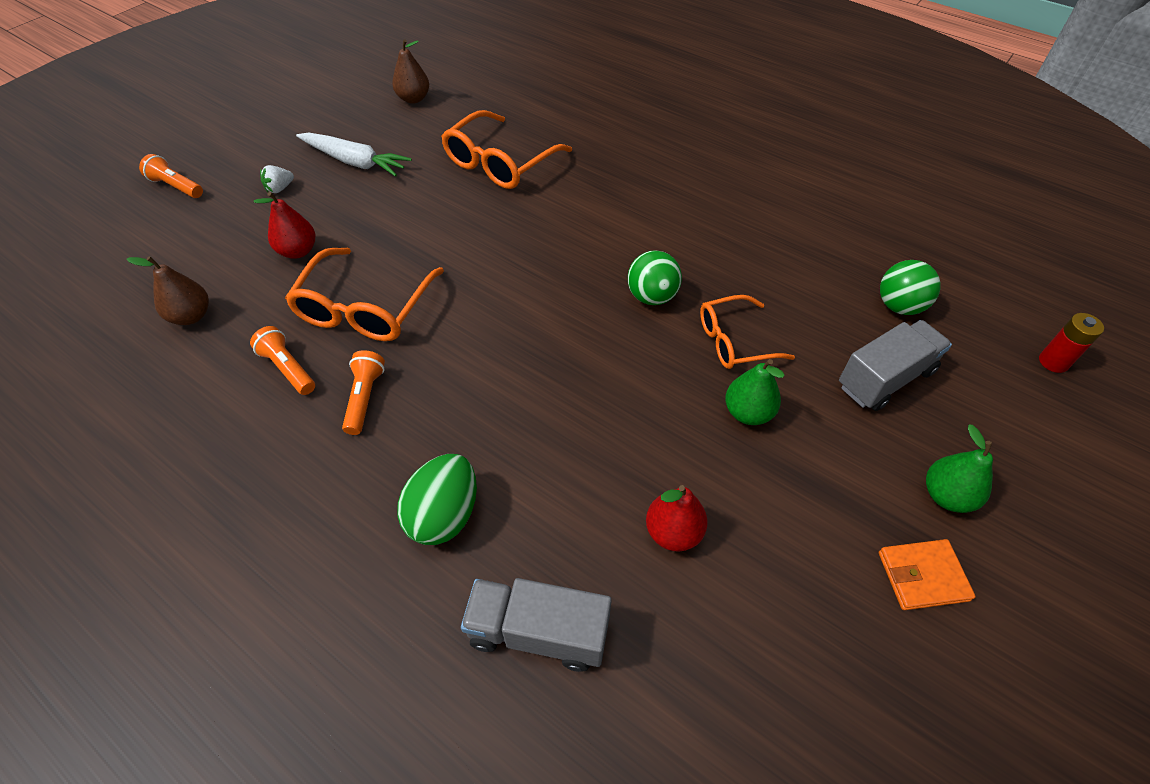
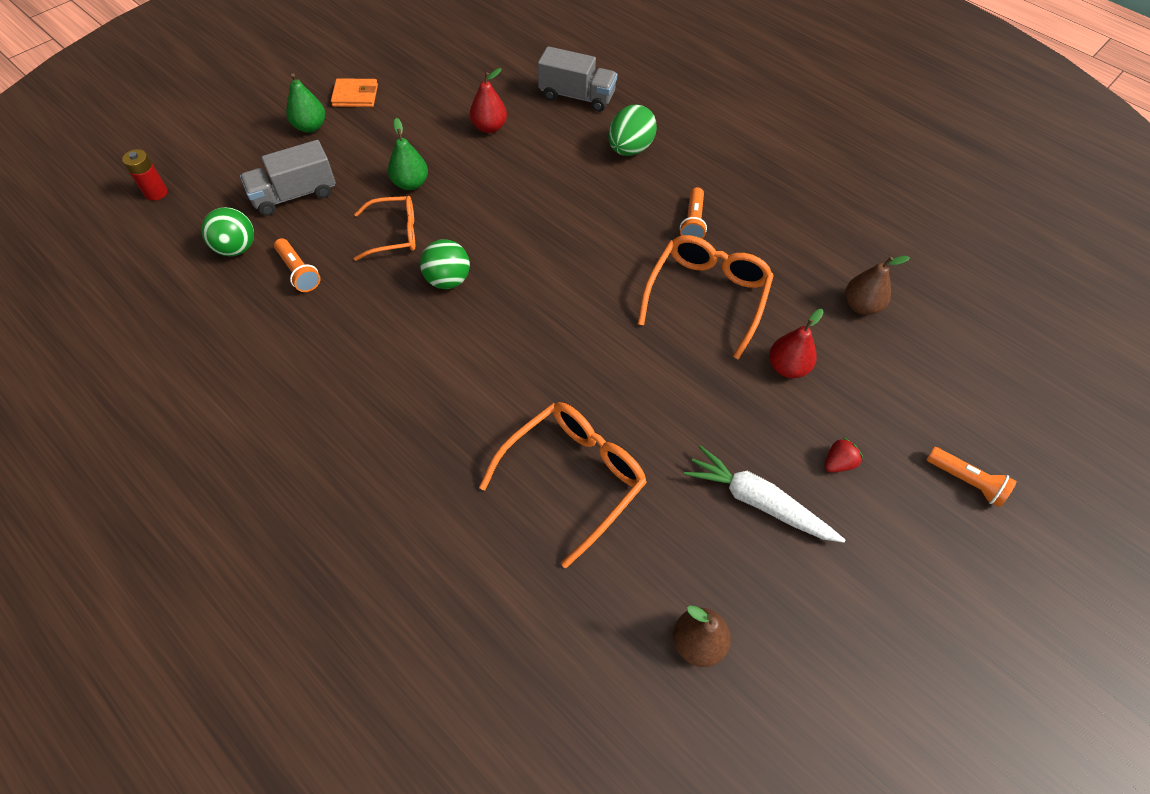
camera: 175 degrees left, 5 degrees up
orange flashlight [250,326,315,395] -> orange flashlight moved to [274,238,320,292]
white strawberry [260,165,294,193] -> red strawberry [825,437,863,472]

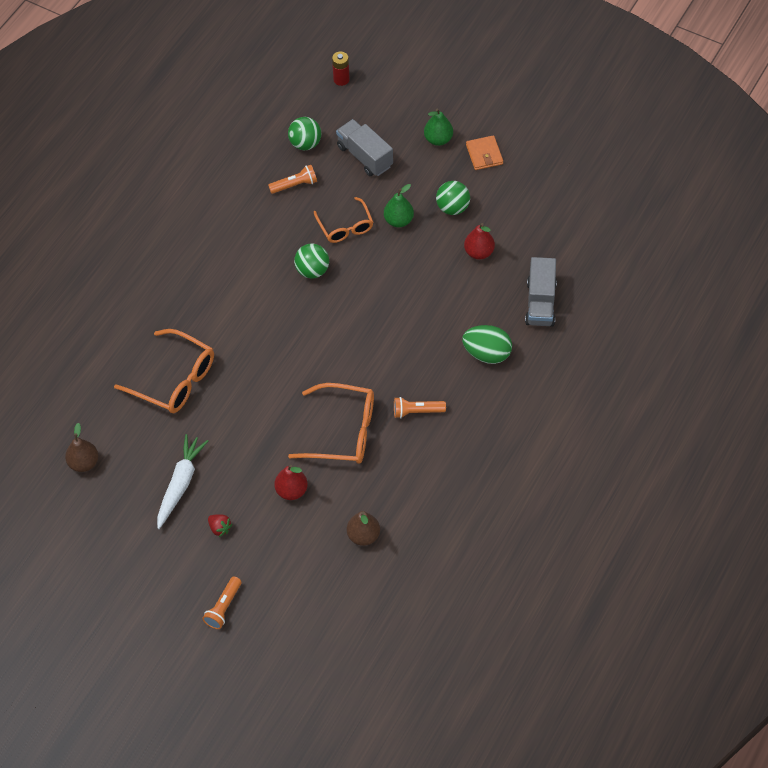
camera: 80 degrees right, 0 degrees up
orange flashlight [274,238,320,292] -> orange flashlight turned 150 degrees counterclockwise [268,165,317,194]
none -> green ball [436,181,470,215]

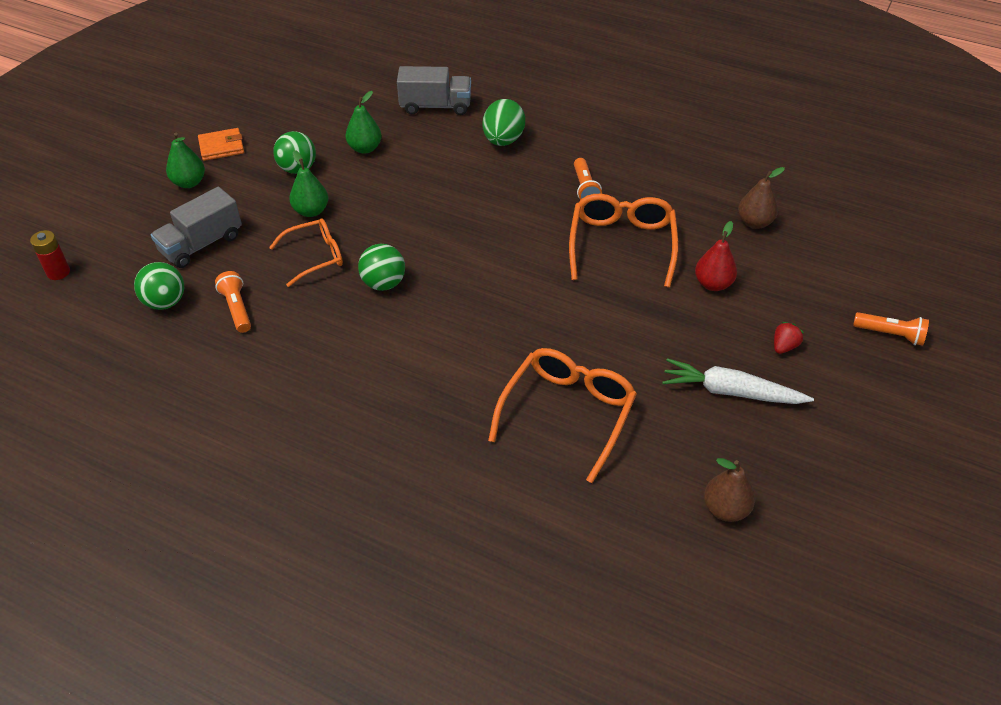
camera: 95 degrees left, 10 degrees down
red pear [464,223,495,260] -> green pear [345,91,382,154]

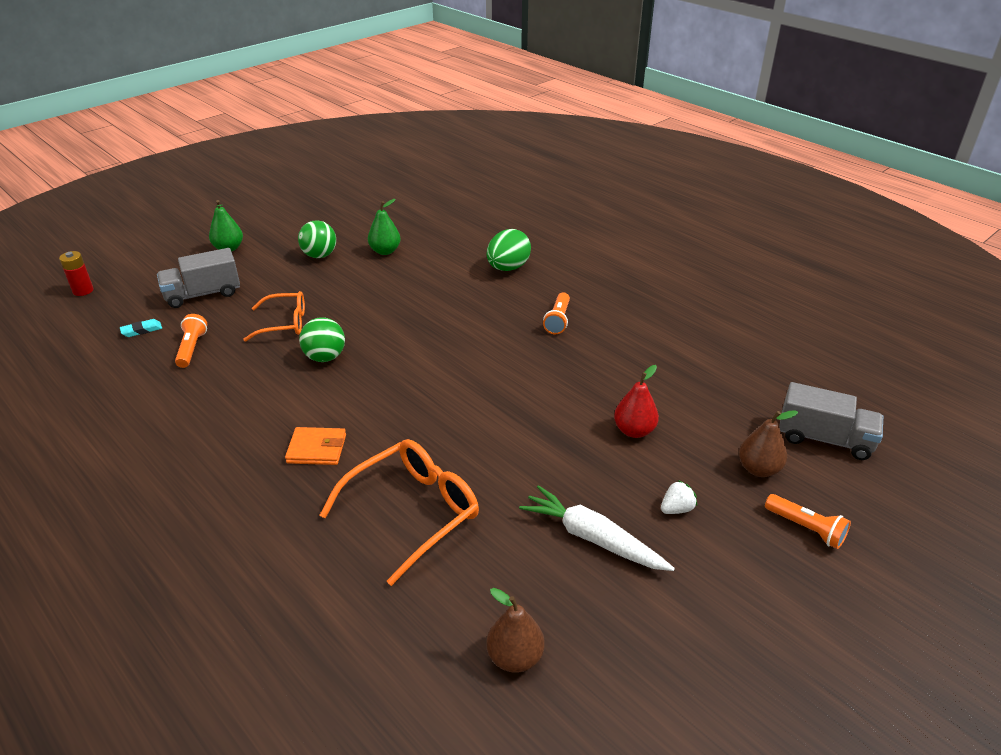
camera: 20 degrees right, 10 degrees down
green ball [134,262,184,310] -> turquoise eraser [120,319,162,337]
orange wallet [198,128,244,161] -> orange wallet moved to [285,427,346,465]
green pear [290,150,328,217] -> none
grey truck [397,66,471,115] -> grey truck moved to [779,382,883,460]
orange glasses [569,194,678,288] -> none
brown pear [738,167,785,229] -> brown pear moved to [739,410,798,477]
red strawberry [774,322,804,354] -> white strawberry [661,480,697,514]

